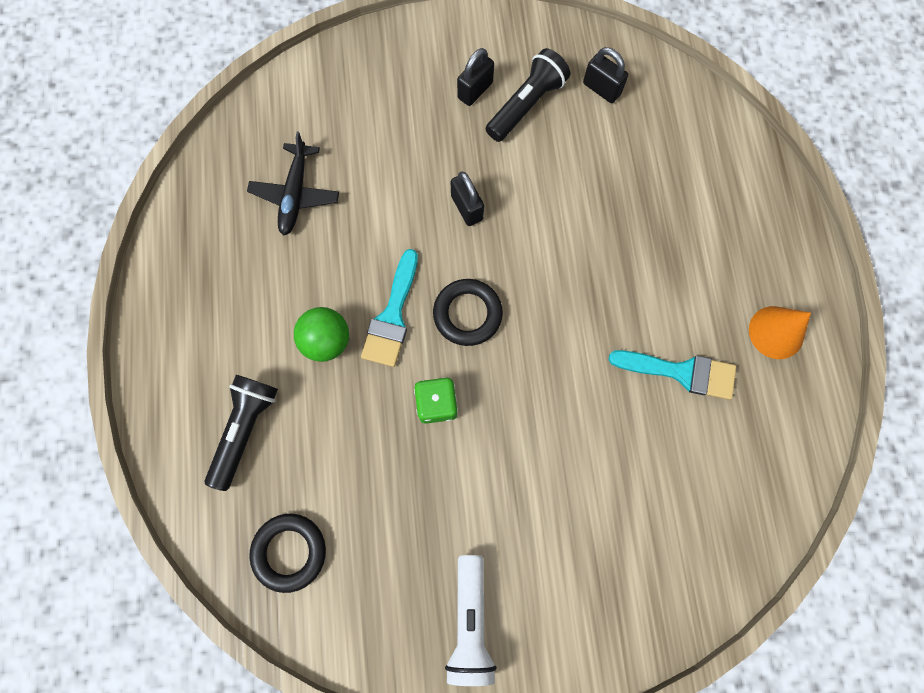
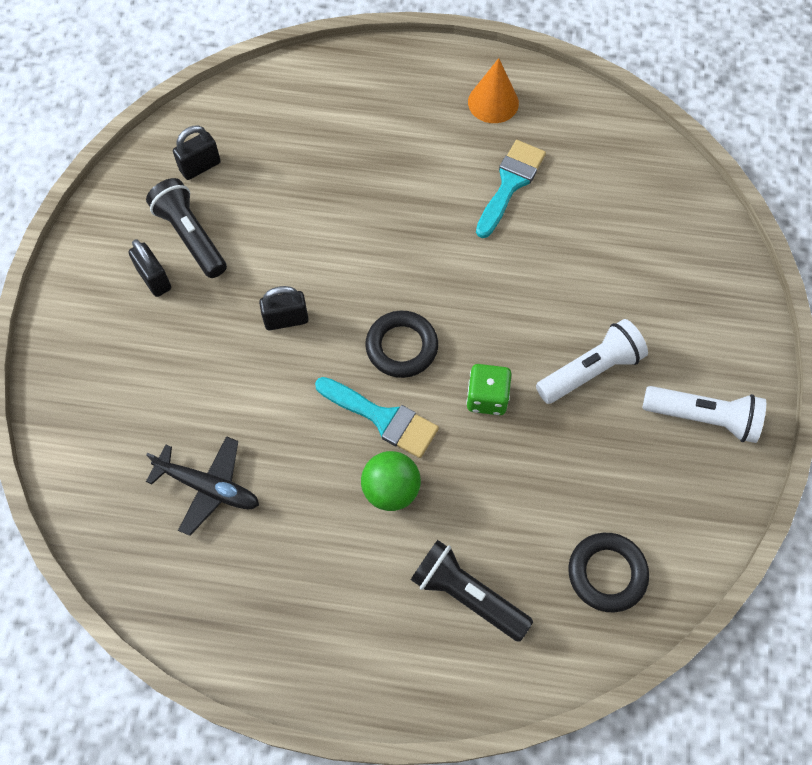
camera: 75 degrees left, 10 degrees down
none -> white flashlight [536,319,648,404]

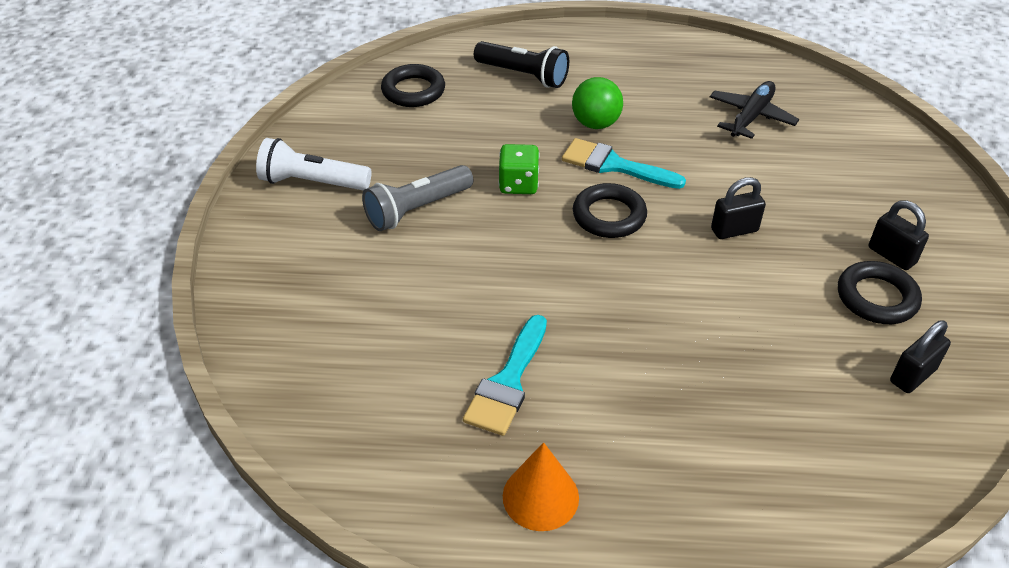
camera: 175 degrees right, 20 degrees down
black flashlight [146,178,227,278] -> black ring [838,261,922,324]
black plane [146,436,259,536] -> black plane turned 105 degrees clockwise [710,81,799,139]
white flashlight [536,319,648,404] -> grey flashlight [362,165,473,231]

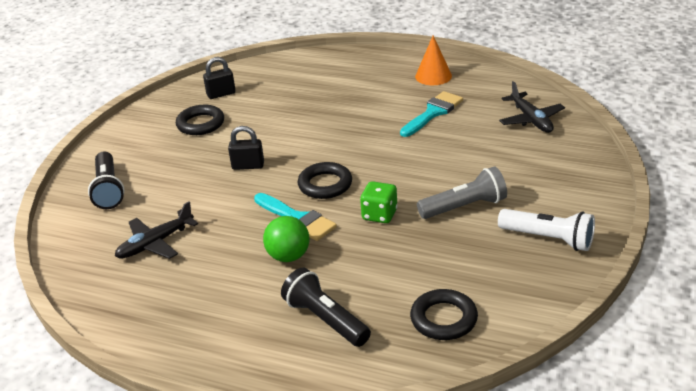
camera: 160 degrees left, 10 degrees down
black padlock [869,200,929,270] -> none
none -> black flashlight [88,152,125,209]
none -> black plane [499,81,565,133]

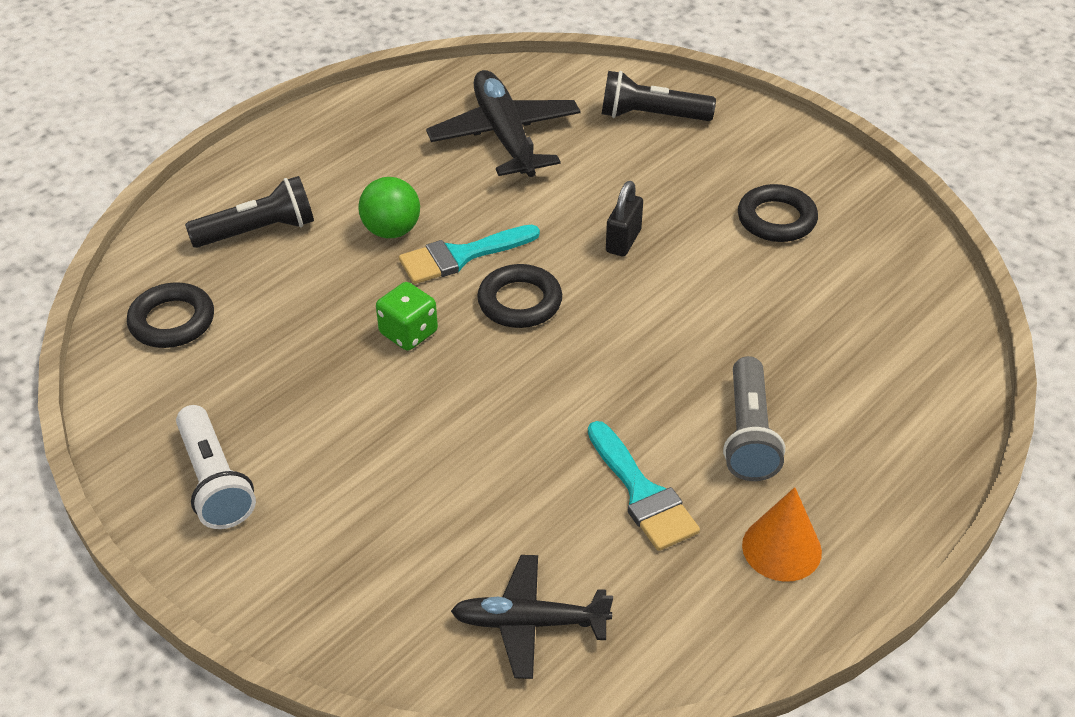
camera: 110 degrees right, 10 degrees up
black plane [115,202,198,259] -> black plane [426,70,581,177], size x1.52
black padlock [203,57,236,99] -> none
grey flashlight [417,167,507,219] -> grey flashlight moved to [723,356,785,481]
white flashlight [498,209,595,251] -> white flashlight turned 75 degrees counterclockwise [176,405,256,529]

